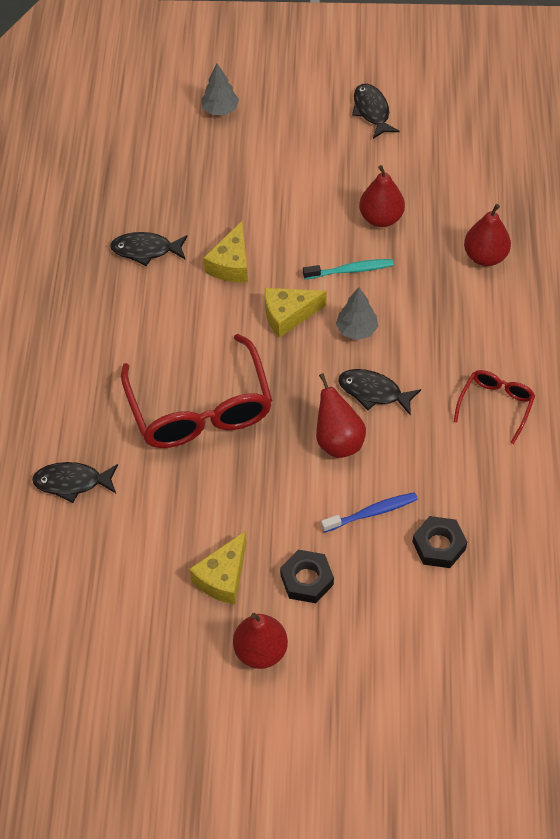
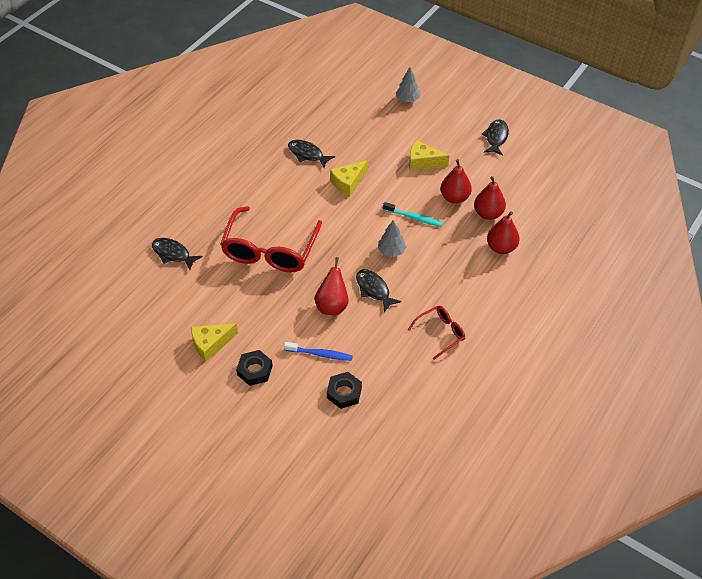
camera: 30 degrees right, 5 degrees down
red pear [233,613,288,669] -> red pear moved to [474,176,506,220]
yellow cheese [265,288,327,338] -> yellow cheese moved to [409,140,449,171]

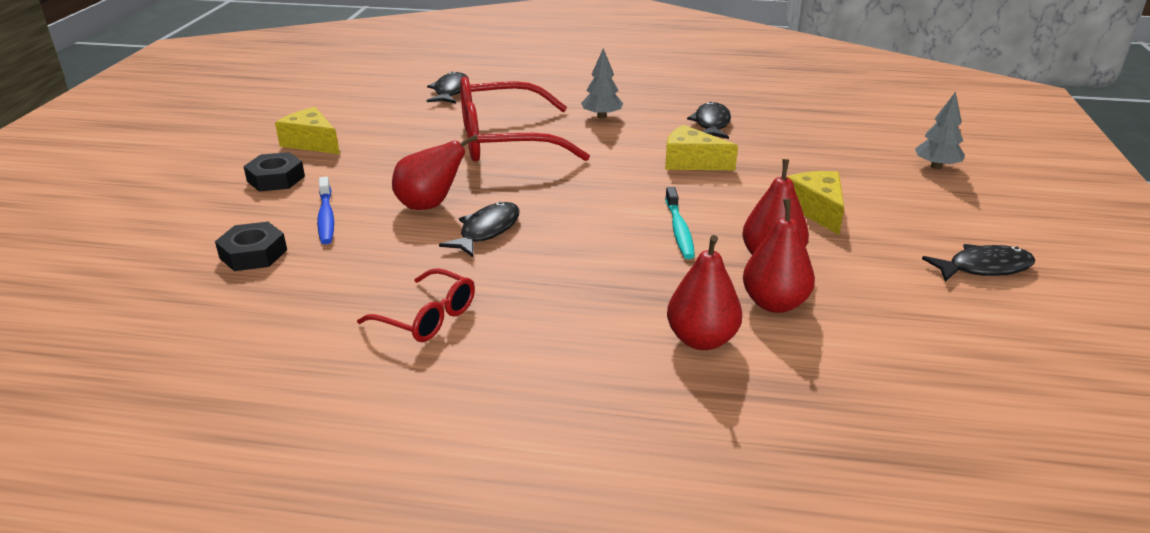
camera: 65 degrees right, 20 degrees down
grey tree [378,220,406,257] -> grey tree moved to [581,48,623,119]

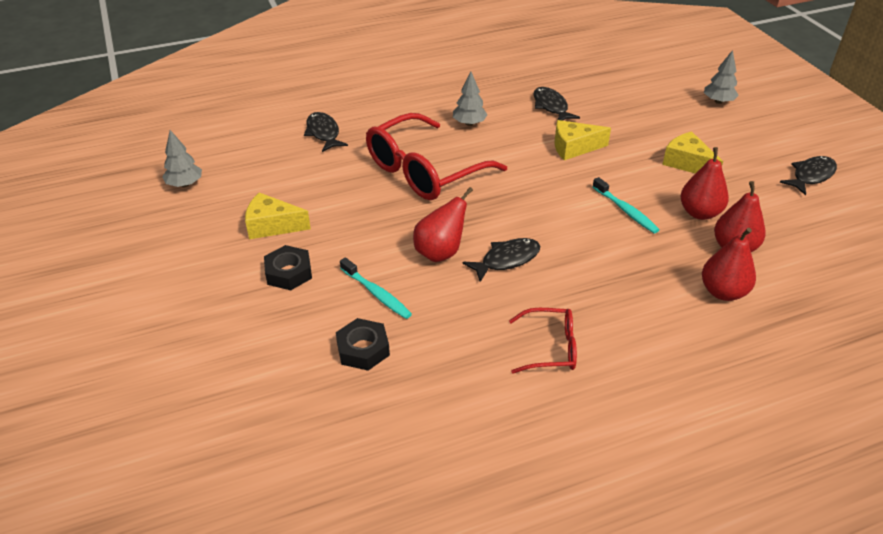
camera: 30 degrees left, 10 degrees up
blue toothbrush [317,177,334,244] -> turquoise toothbrush [340,257,412,319]
black fish [439,202,520,257] -> black fish turned 60 degrees clockwise [462,238,540,282]
none -> grey tree [162,130,202,187]

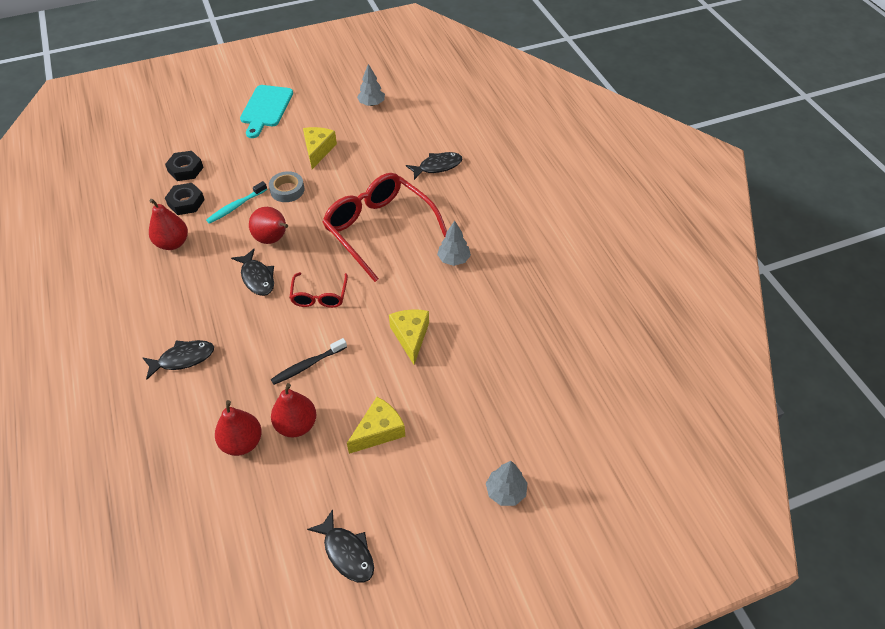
camera: 90 degrees right, 10 degrees up
black nut [264,245,312,290] -> black nut moved to [165,151,204,181]
red glasses [509,308,577,374] -> red glasses moved to [289,272,348,308]
black fish [534,87,580,121] -> black fish moved to [142,340,214,380]
turquoise toothbrush [592,177,660,234] -> black toothbrush [271,338,347,385]
red pear [702,228,756,301] -> red pear moved to [149,199,188,250]
none -> turquoise cutting board [240,85,293,138]
none -> grey tape [269,171,304,202]

